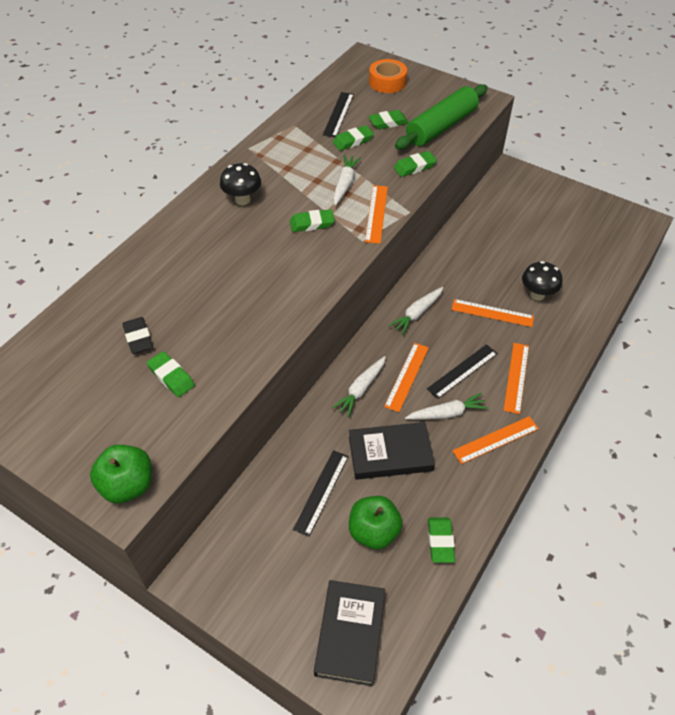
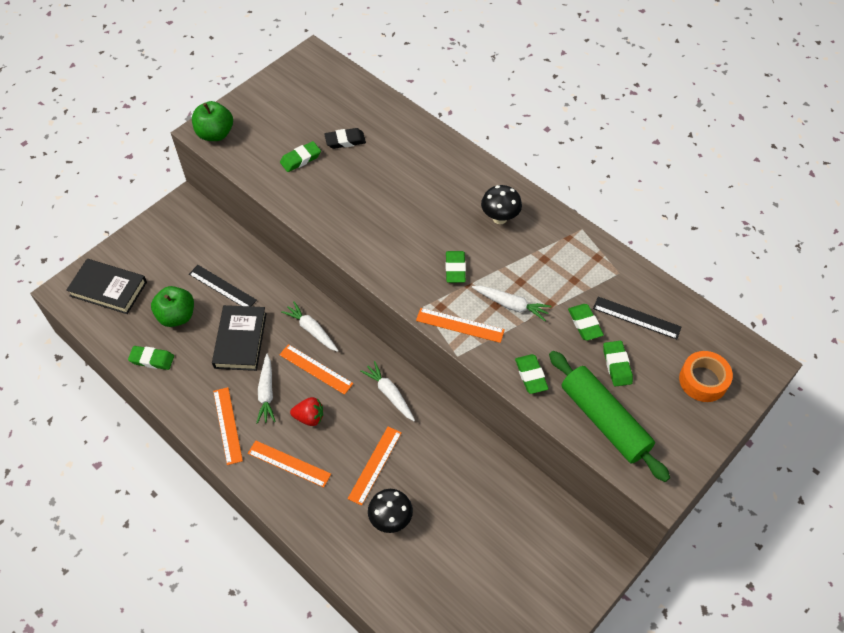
camera: 100 degrees right, 5 degrees up
black ruler [427,344,498,399] -> red strawberry [290,397,323,426]

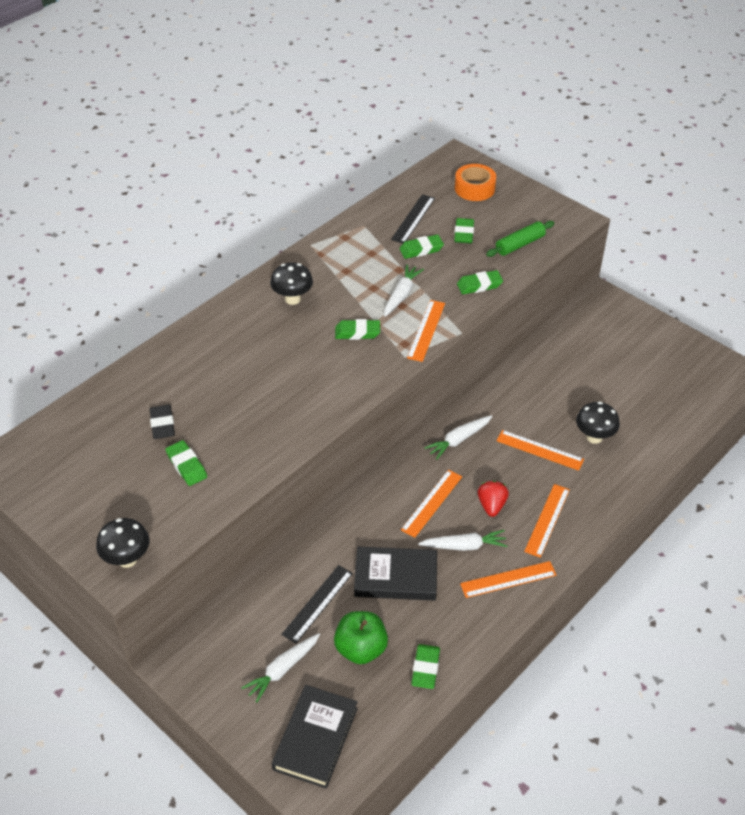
camera: 90 degrees left, 10 degrees down
green apple [192,101,233,141] -> black mushroom [96,518,149,568]
white carrot [281,301,338,352] -> white carrot moved to [242,633,320,703]
green rolling pin [549,351,670,482] -> green rolling pin [486,221,554,257], size x0.58
green eraser [603,341,633,387] -> green eraser turned 75 degrees counterclockwise [454,218,474,244]

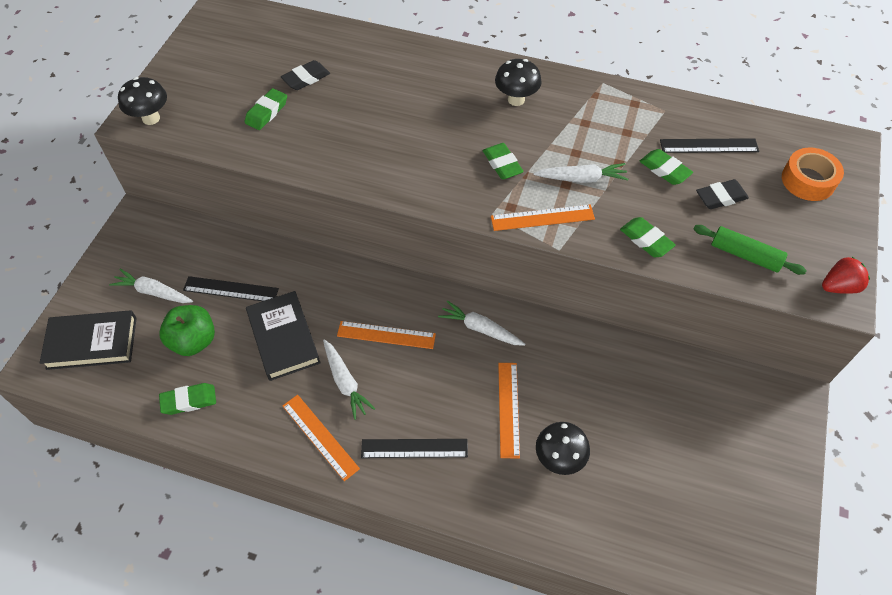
camera: 65 degrees right, 10 degrees up
green eraser [454,218,474,244] -> black eraser [696,179,749,209]
red strawberry [478,481,509,517] -> red strawberry moved to [822,257,870,294]
orange ruler [524,484,570,558] -> black ruler [361,439,468,458]

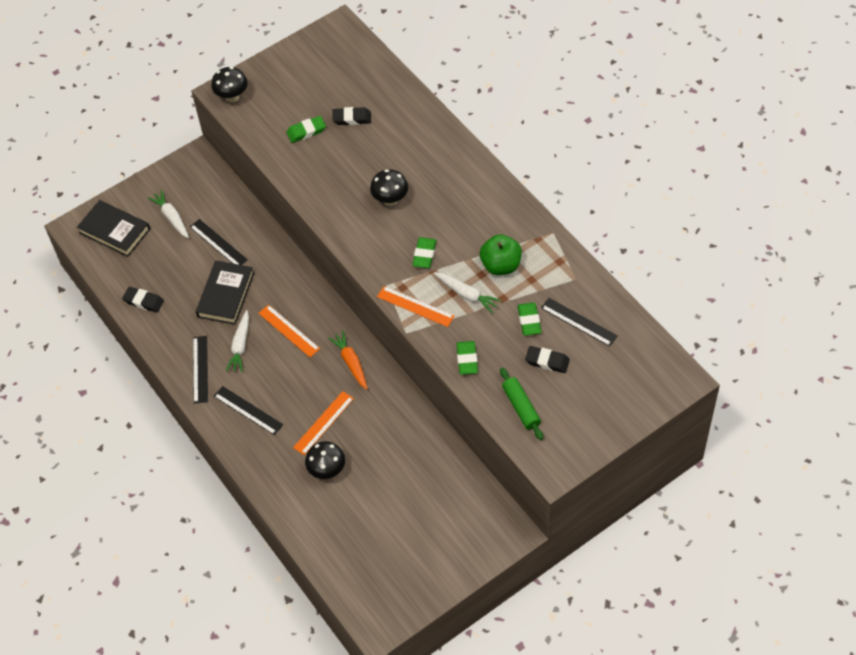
camera: 40 degrees right, 0 degrees up
green apple [159,305,215,356] -> green apple moved to [480,234,522,275]
green eraser [159,383,216,415] -> black eraser [122,287,164,313]
orange ruler [283,395,360,481] -> black ruler [193,336,208,404]
white carrot [438,300,525,346] -> orange carrot [328,331,368,390]
black mushroom [495,59,542,106] -> black mushroom moved to [370,169,408,206]
orange tape [782,148,844,201] -> none
red strawberry [822,257,870,294] -> none

